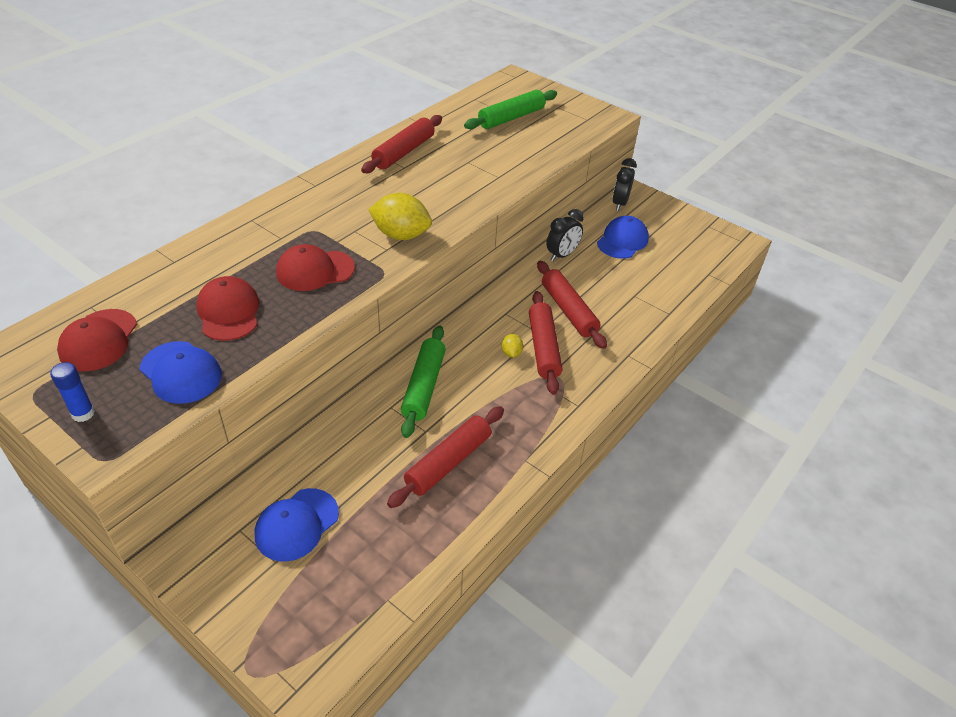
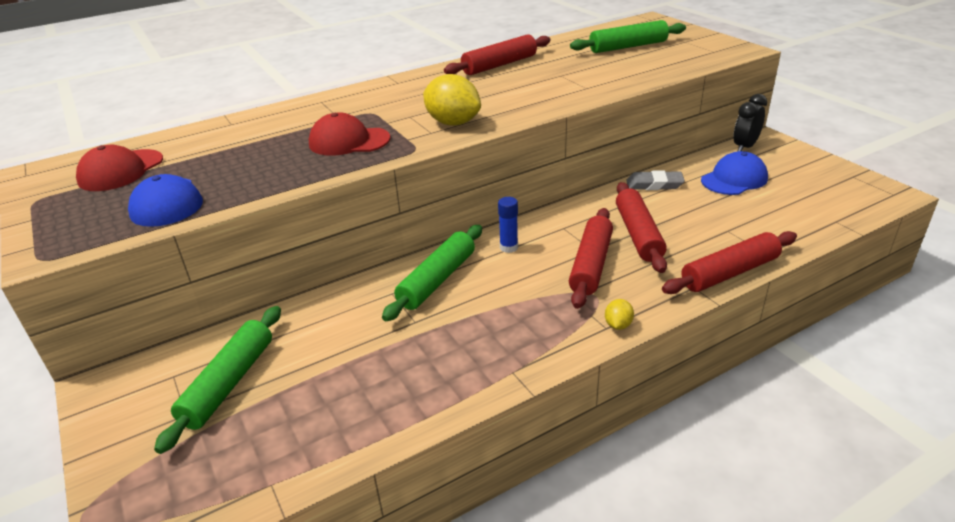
camera: 25 degrees right, 10 degrees down
blue glue stick [50,362,95,422] -> blue glue stick moved to [498,197,518,253]
red cap [196,276,260,341] -> none
blue cap [255,488,339,562] -> green rolling pin [154,306,281,454]
red rolling pin [387,406,504,508] -> red rolling pin moved to [662,231,797,294]
yellow lemon [502,334,523,358] -> yellow lemon moved to [605,299,634,330]
black clock [546,209,584,261] -> grey eraser [626,171,685,190]

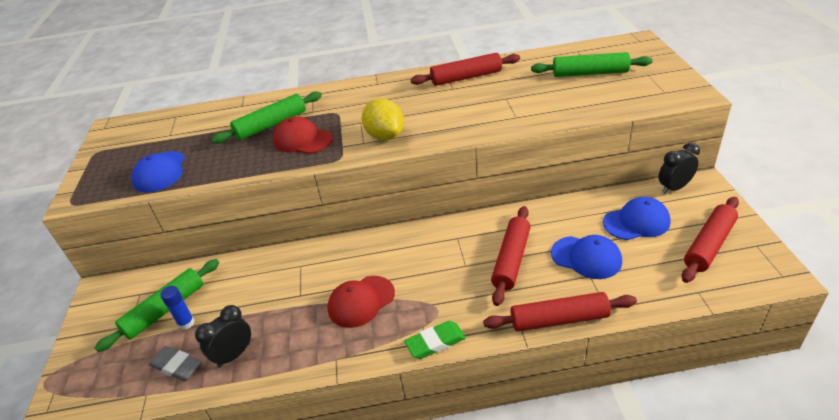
camera: 25 degrees right, 5 degrees up
red cap [76,145,163,191] -> red cap moved to [327,276,395,328]
green rolling pin [382,225,482,321] -> green rolling pin moved to [211,92,322,144]
blue glue stick [498,197,518,253] -> blue glue stick moved to [160,286,195,330]
red rolling pin [569,208,613,309] -> red rolling pin moved to [682,197,739,283]
yellow lemon [605,299,634,330] -> green eraser [404,321,466,359]
grey eraser [626,171,685,190] -> grey eraser moved to [149,346,202,381]
none -> black clock [195,305,251,368]
none -> blue cap [551,235,622,279]

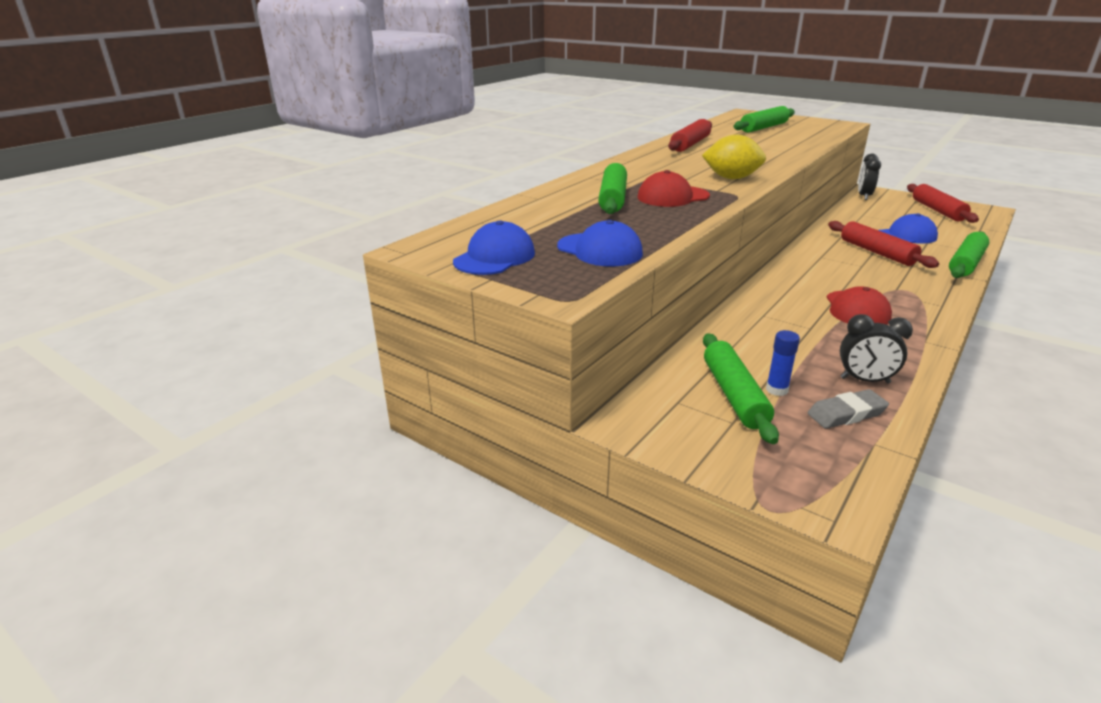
camera: 50 degrees left, 10 degrees down
black clock [195,305,251,368] -> black clock turned 75 degrees counterclockwise [840,314,913,384]
green eraser [404,321,466,359] -> none
red rolling pin [483,292,637,332] -> green rolling pin [949,232,989,278]
blue cap [603,197,671,240] -> blue cap moved to [453,220,535,275]

